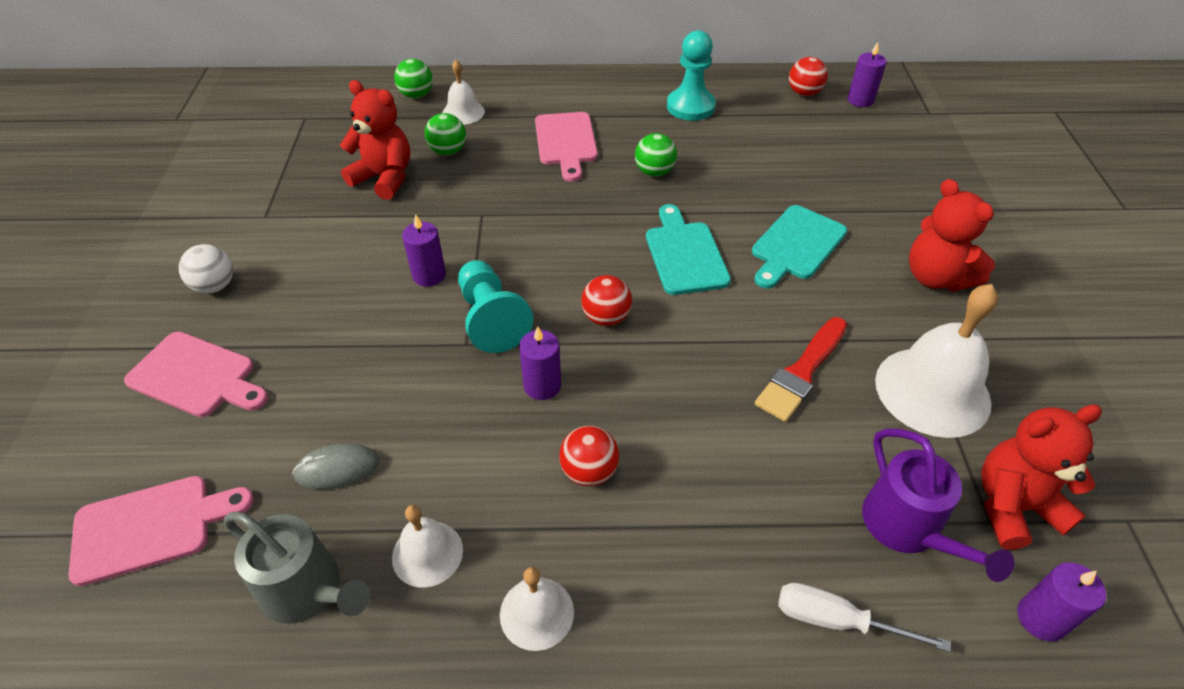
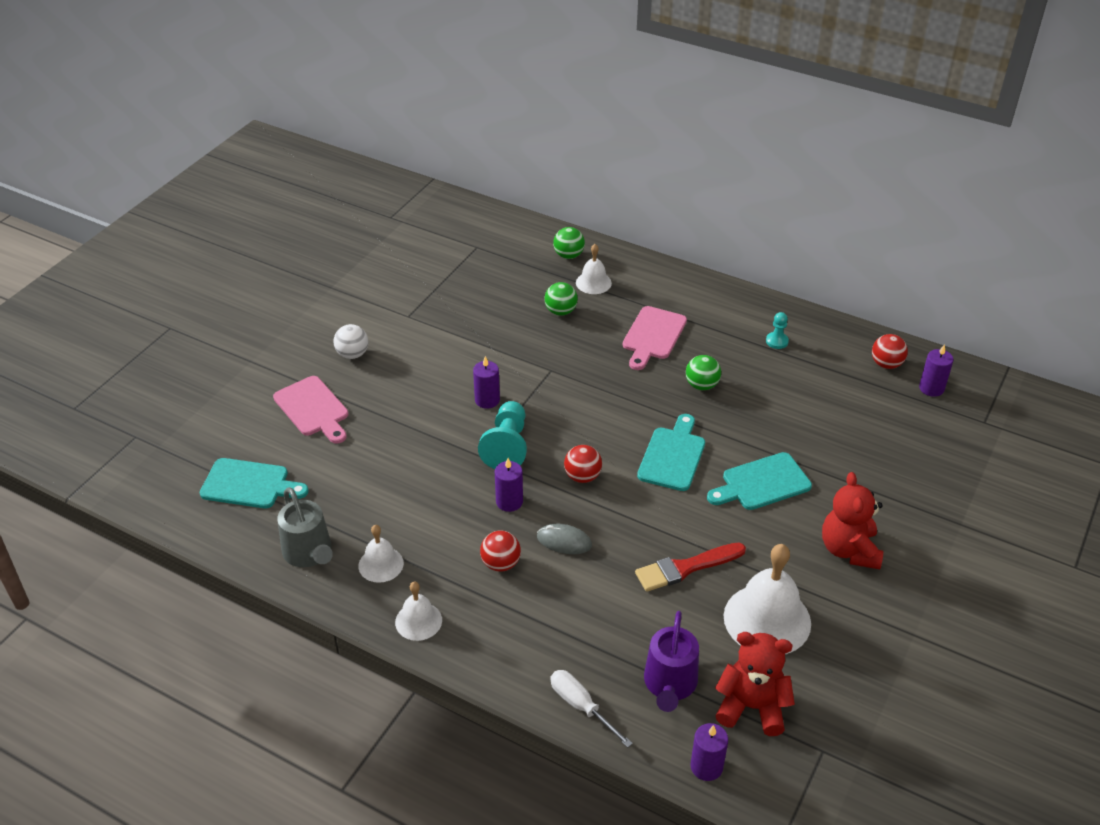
camera: 30 degrees right, 5 degrees down
pink cutting board [68,476,254,587] -> turquoise cutting board [200,458,309,508]
grey mouse [292,443,379,489] -> grey mouse moved to [537,524,592,554]
red teddy bear [340,80,410,200] -> none
turquoise pawn [667,30,716,121] -> turquoise pawn [766,312,789,349], size x0.51

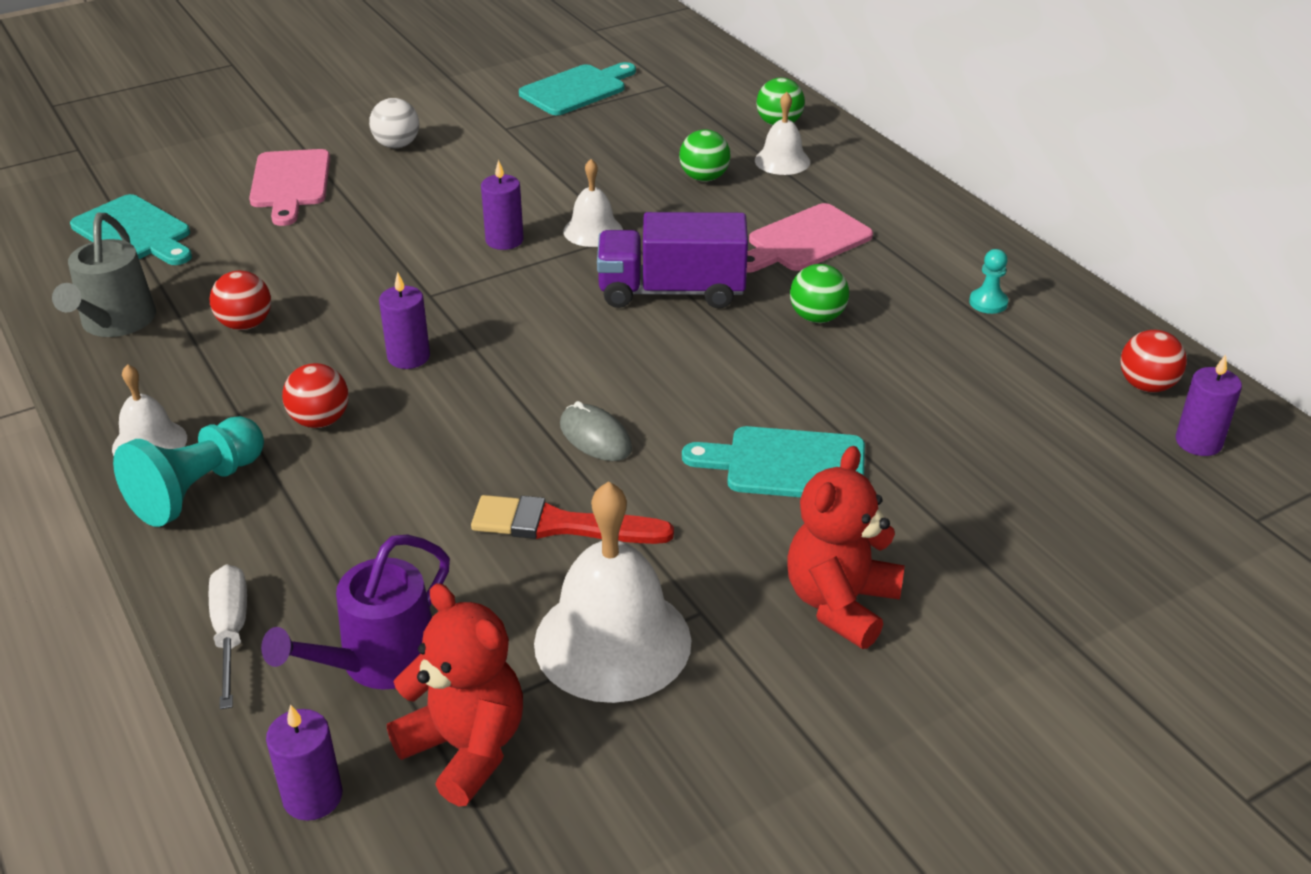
camera: 30 degrees right, 5 degrees down
white bell [358,525,404,583] -> white bell moved to [563,159,623,247]
turquoise pawn [478,401,527,469] -> turquoise pawn moved to [113,416,264,527]
grey mouse [537,524,592,554] -> grey mouse moved to [560,401,632,461]
red ball [564,445,602,483] -> red ball moved to [210,271,271,330]
turquoise cutting board [637,414,705,491] -> turquoise cutting board moved to [519,62,636,115]
none -> purple truck [597,212,748,308]

